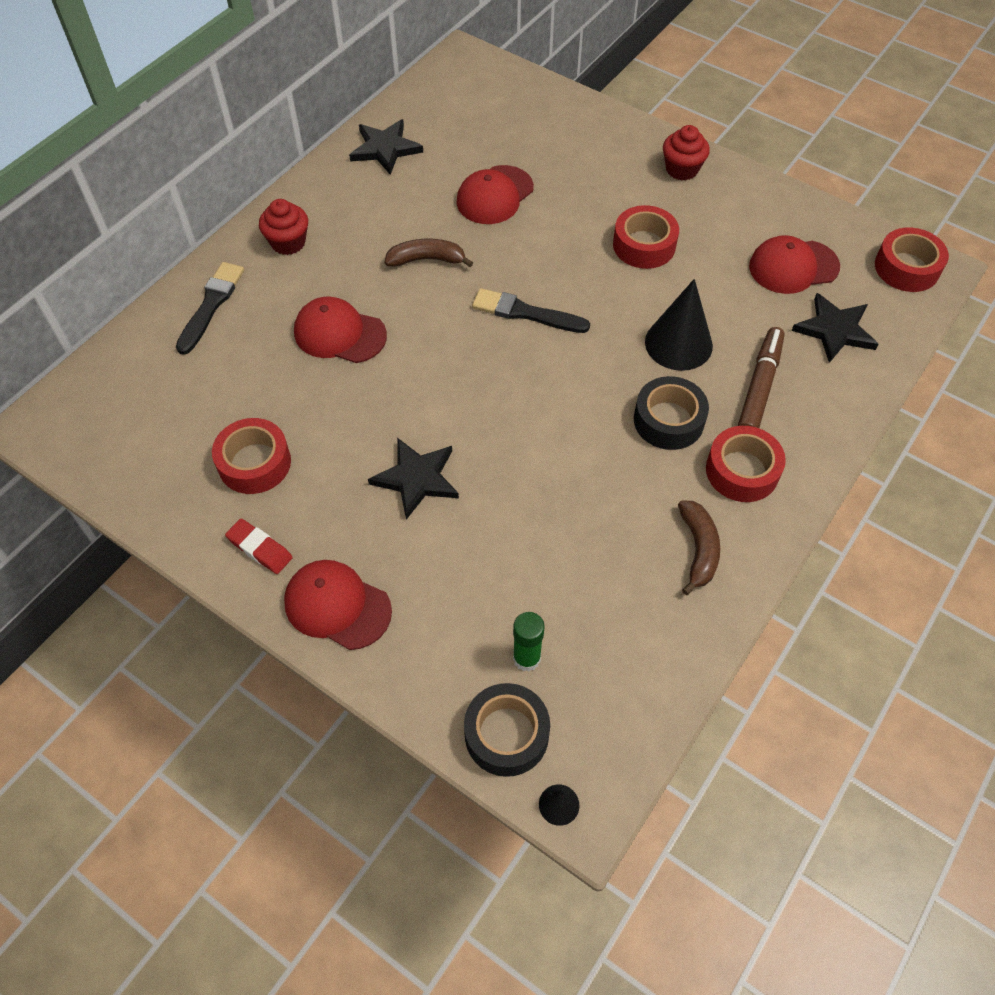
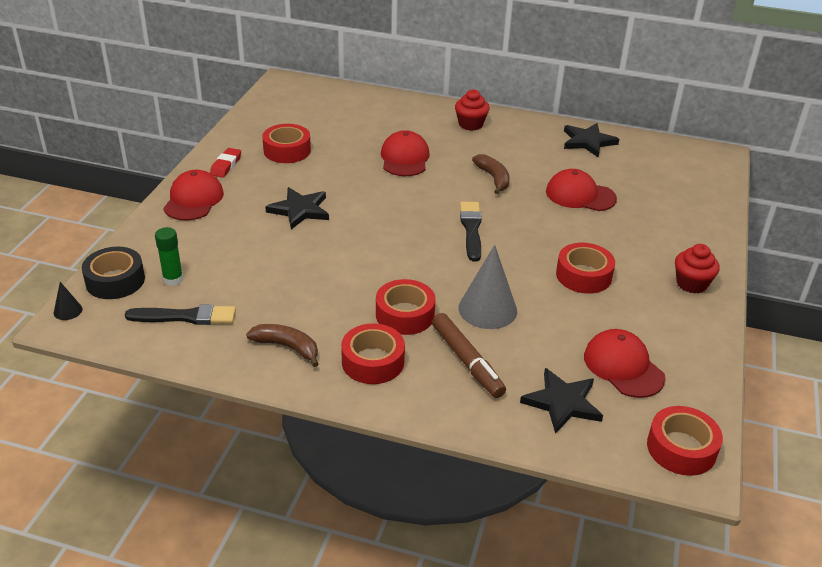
camera: 70 degrees right, 20 degrees down
black brush [176,262,244,355] -> black brush moved to [125,304,236,325]
black tape [634,376,709,450] -> red tape [376,279,436,335]
black cone [645,279,713,371] -> grey cone [459,245,517,329]
brown banana [678,501,720,595] -> brown banana turned 135 degrees counterclockwise [246,324,319,367]
brown marker [738,327,785,428] -> brown marker turned 60 degrees clockwise [432,313,506,398]

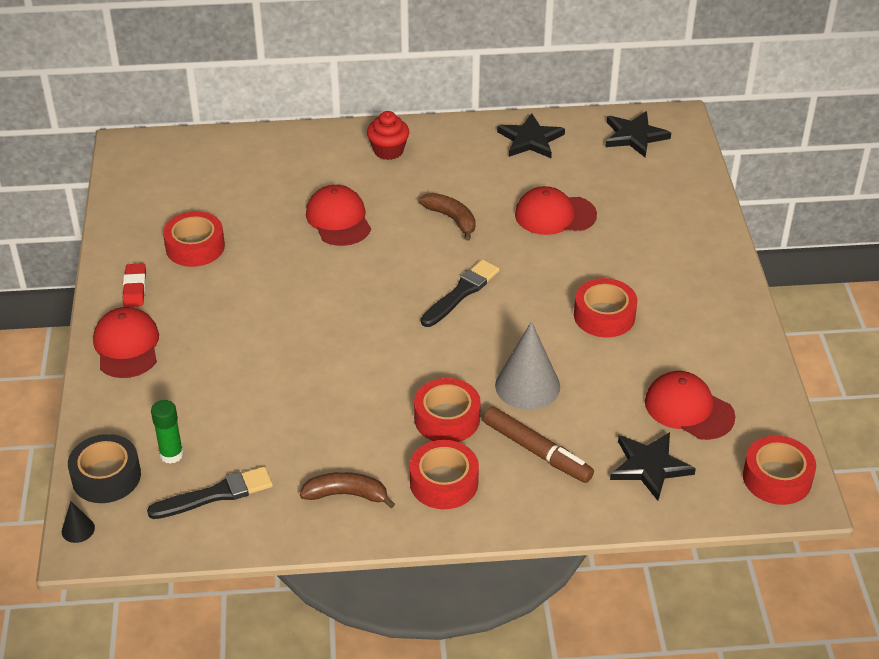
camera: 20 degrees left, 5 degrees up
black star [265,187,329,229] -> black star moved to [605,111,671,158]
black brush [460,202,482,261] -> black brush turned 60 degrees clockwise [421,259,500,327]
red cupcake [675,244,720,294] -> none

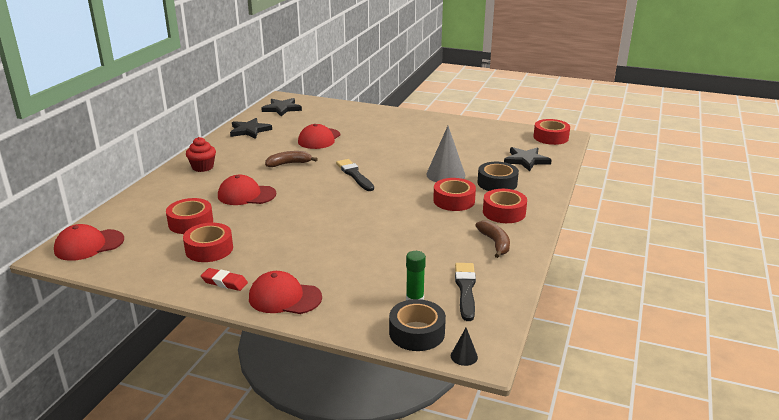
camera: 65 degrees left, 15 degrees down
brown banana [300,472,395,508] -> brown banana turned 135 degrees clockwise [475,220,510,258]
brown marker [483,407,594,483] -> black tape [478,162,519,191]
red tape [574,278,638,337] -> red tape moved to [166,198,213,234]
red cap [645,371,735,440] -> red cap moved to [54,224,124,261]

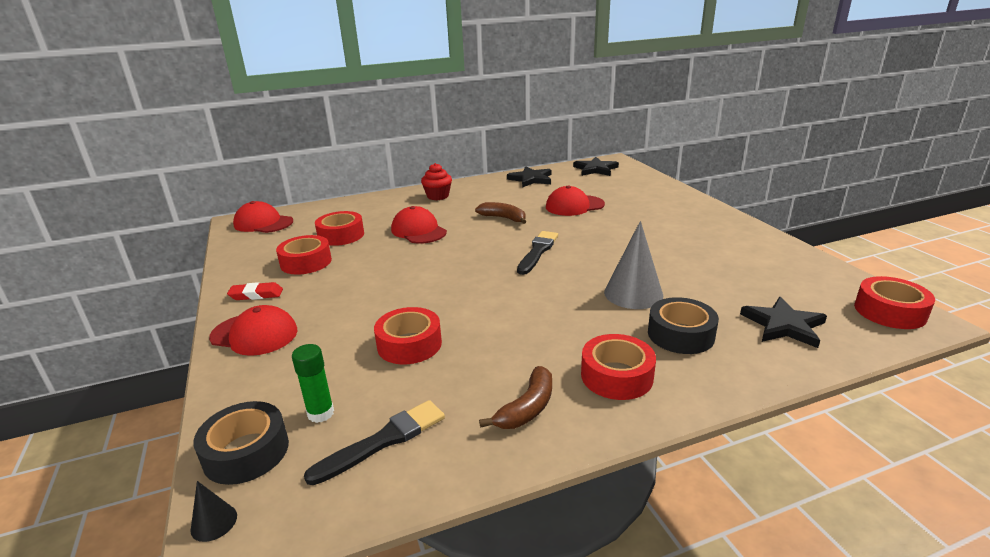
camera: 50 degrees right, 0 degrees up
red eraser [201,268,248,291] -> red eraser turned 75 degrees counterclockwise [227,282,283,300]
red cap [249,271,322,314] -> red cap turned 135 degrees clockwise [209,305,298,356]
red tape [433,178,476,211] -> red tape moved to [374,307,442,364]

